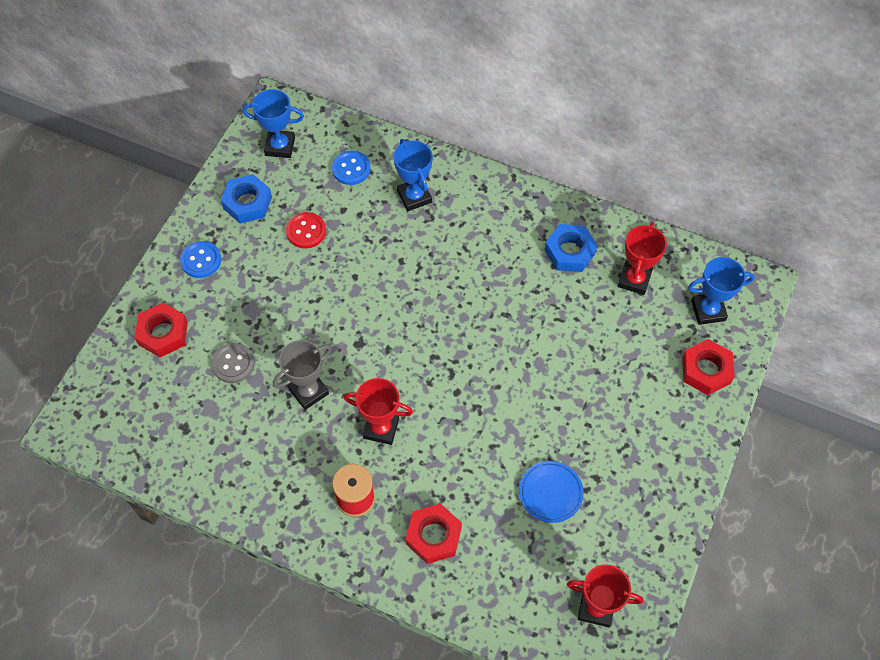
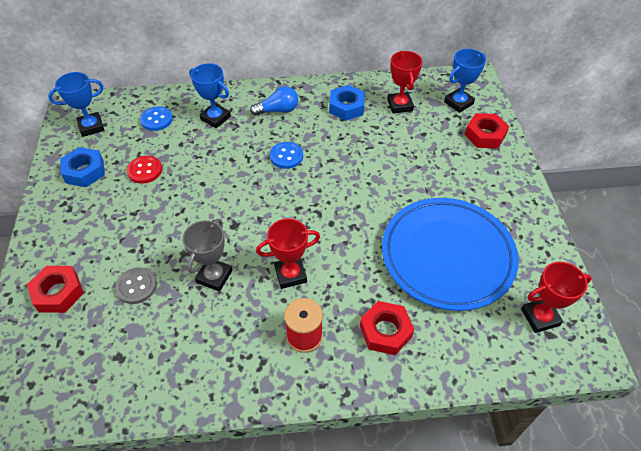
camera: 30 degrees left, 10 degrees down
blue button [180,241,221,278] -> blue button moved to [270,142,303,169]
blue plate [519,461,584,523] -> blue plate [382,198,519,311], size x2.44
none -> blue light bulb [250,86,298,116]

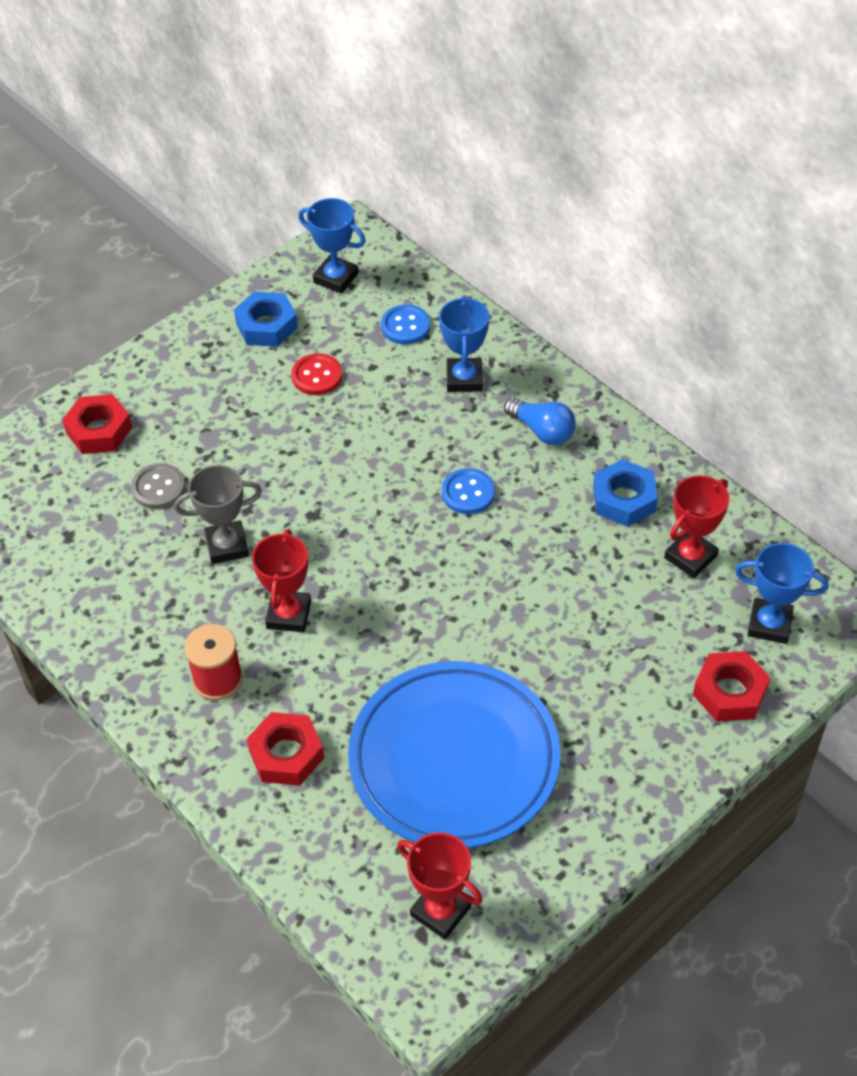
camera: 55 degrees right, 0 degrees up
red trophy [256,218,320,289] -> red trophy turned 60 degrees clockwise [252,529,311,632]

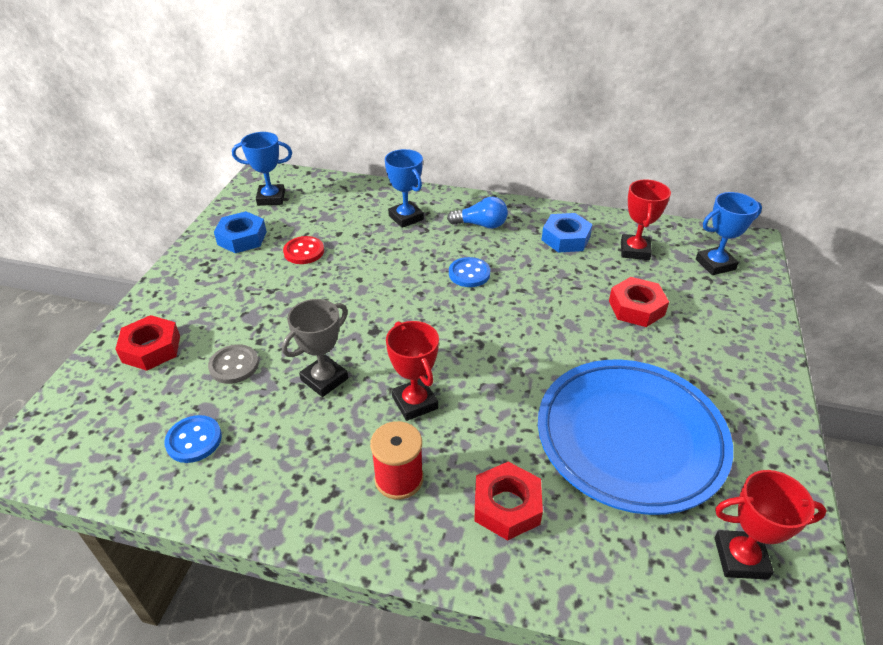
camera: 35 degrees left, 10 degrees down
blue button [381,304,430,344] -> blue button moved to [164,415,222,463]
red nut [693,651,770,722] -> red nut moved to [609,277,669,327]

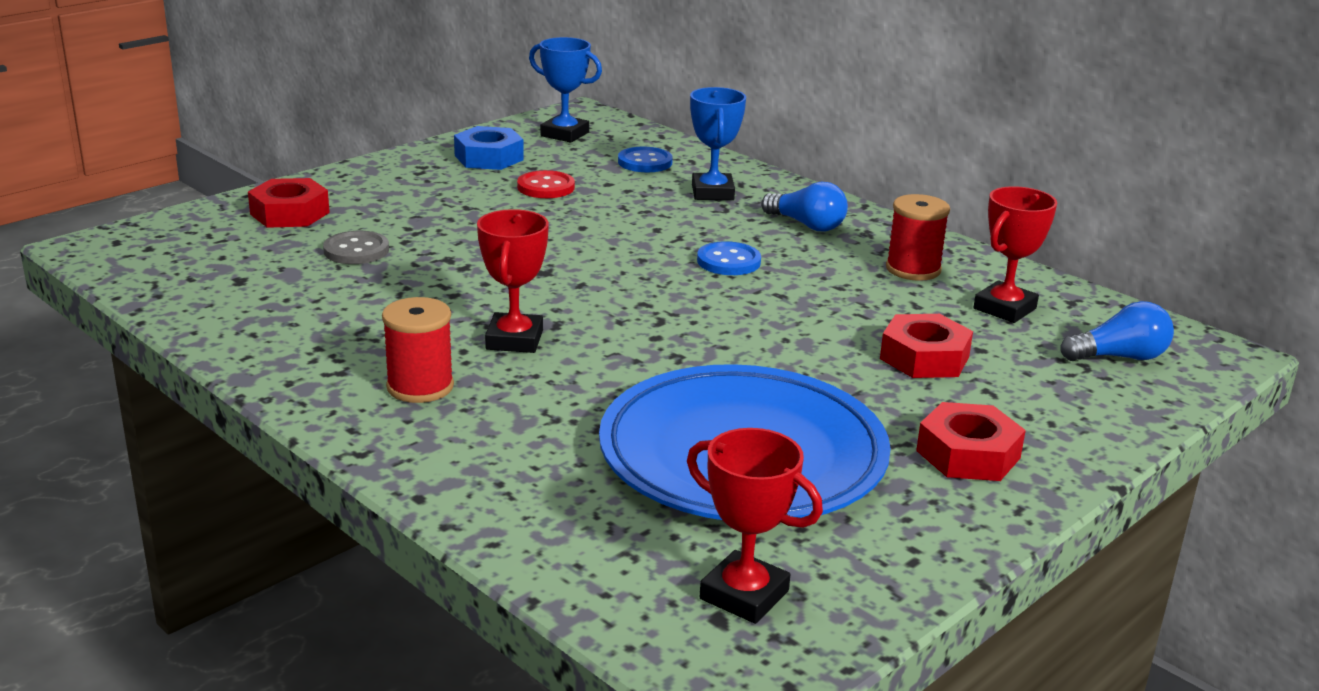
camera: 30 degrees right, 15 degrees down
blue button [164,415,222,463] -> blue button moved to [618,146,673,172]
grey trophy [282,299,348,397] -> none
red nut [474,462,543,541] -> red nut moved to [916,402,1026,481]
blue nut [542,213,593,253] -> red spool [886,194,950,281]
blue trophy [696,192,762,275] -> blue light bulb [1060,301,1174,361]

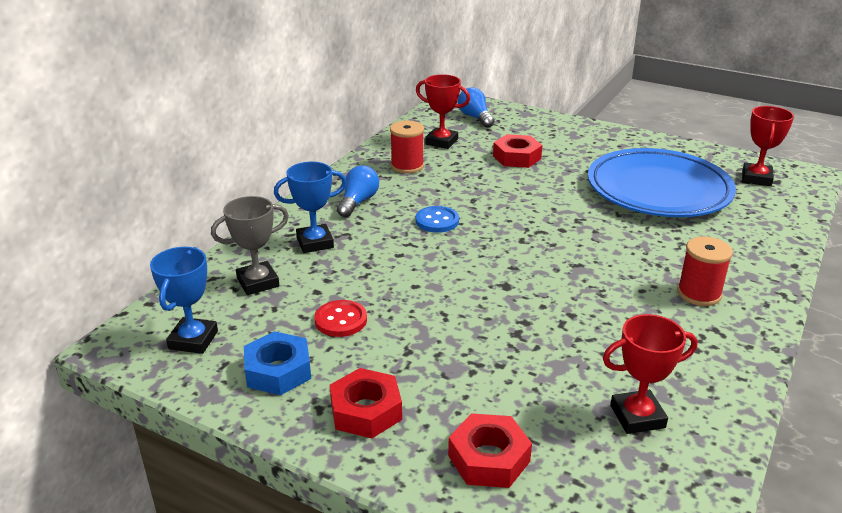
camera: 105 degrees left, 5 degrees up
grey button [323,231,389,264] -> none
red trophy [477,209,549,353] -> red trophy moved to [603,314,697,434]
blue button [618,146,673,172] -> grey trophy [211,196,289,295]
red nut [916,402,1026,481] -> red nut moved to [330,368,402,438]

